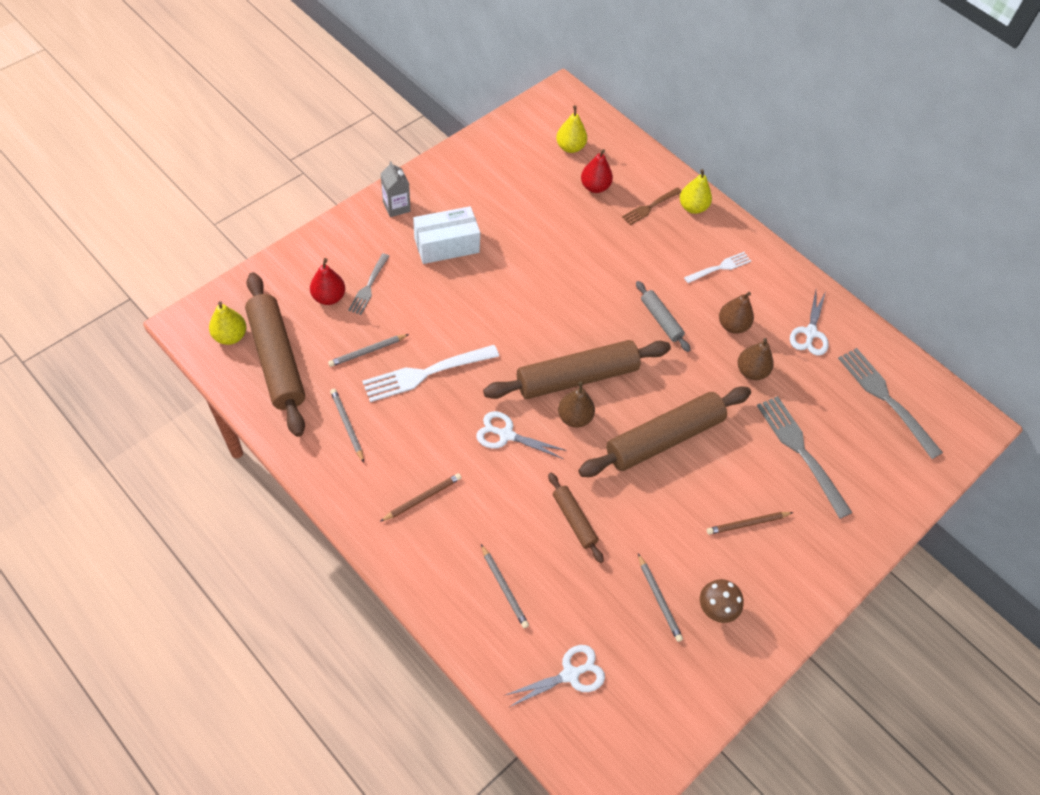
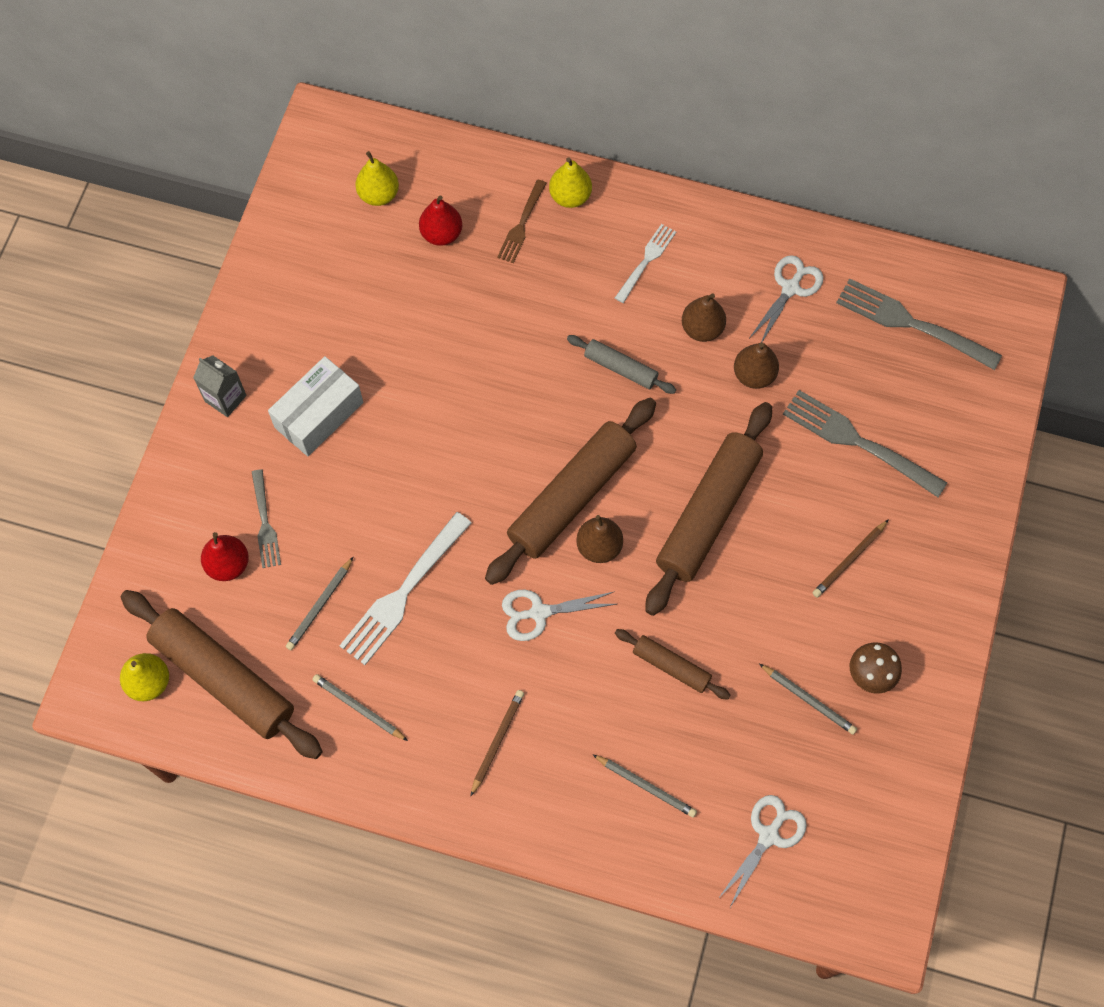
camera: 25 degrees left, 10 degrees up
white scissors [790,291,829,356] -> white scissors turned 135 degrees counterclockwise [750,255,823,343]

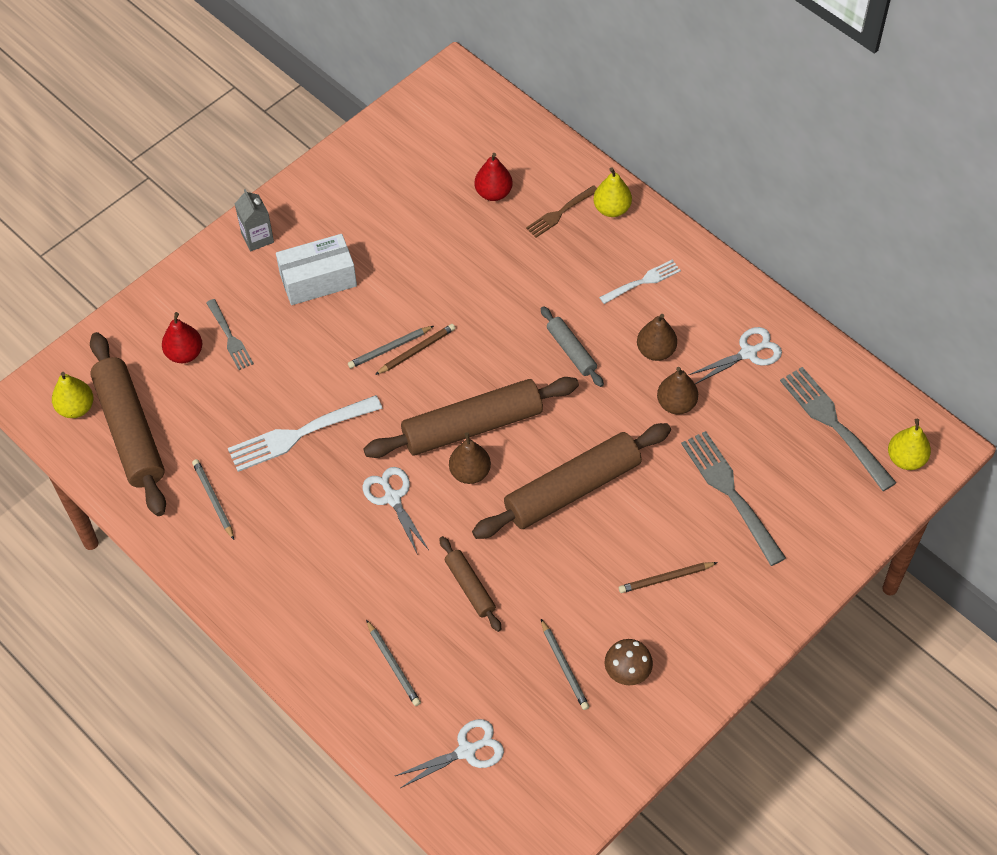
camera: 30 degrees right, 10 degrees down
grey fork [252,469,281,568] -> grey fork turned 45 degrees counterclockwise [206,299,254,370]
grey pencil [286,557,353,651] -> grey pencil moved to [348,326,434,368]
yellow pear [355,151,399,206] -> yellow pear moved to [888,419,931,470]
brown pencil [470,690,524,797] -> brown pencil moved to [375,324,456,375]
white scissors [502,590,616,641] -> white scissors turned 45 degrees clockwise [363,467,429,555]

